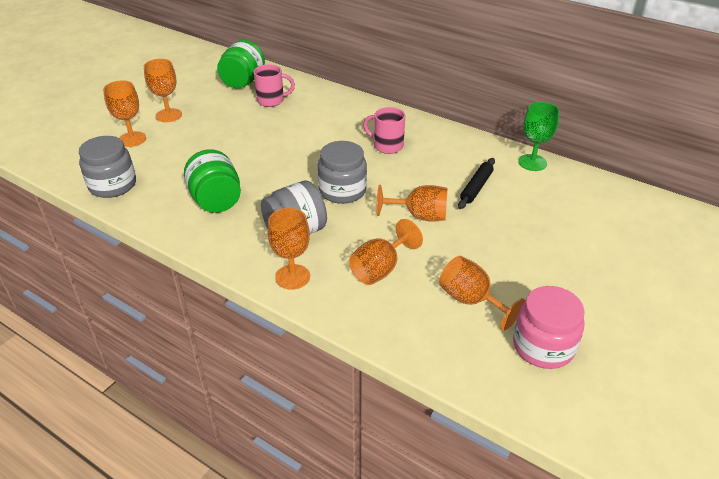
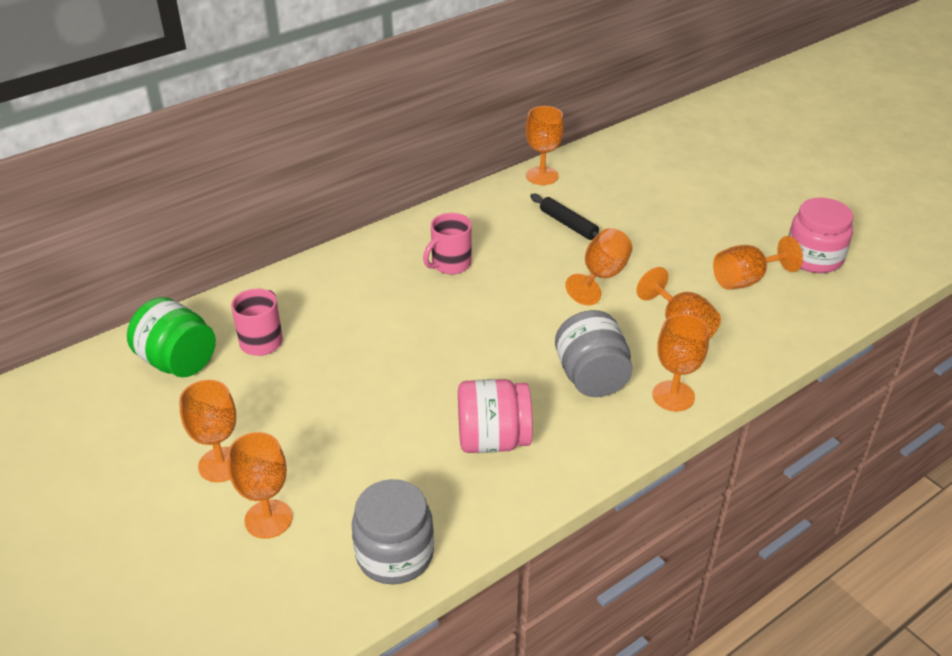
camera: 70 degrees left, 0 degrees up
green jar [184,149,241,213] -> pink jar [458,379,533,453]
grey jar [318,141,367,204] -> none
green goblet [518,102,560,171] -> orange goblet [526,106,564,185]

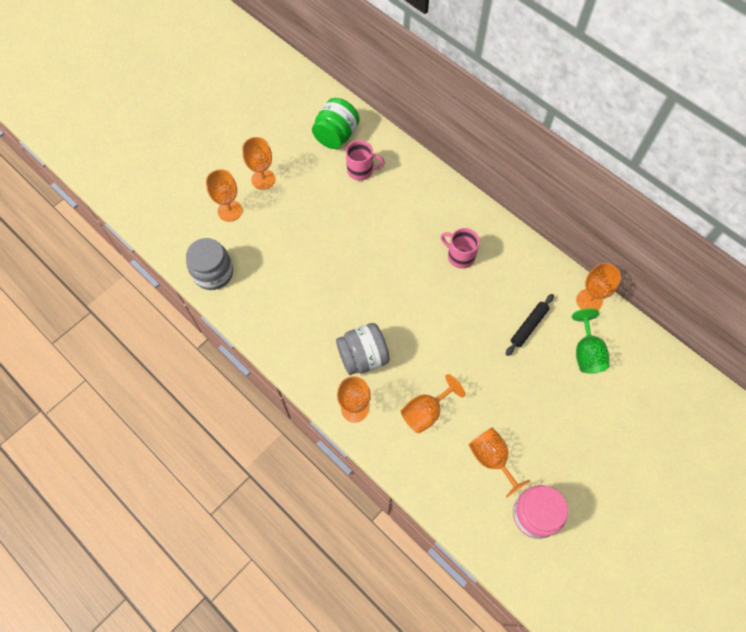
camera: 80 degrees right, 25 degrees up
pink jar [458,379,533,453] -> none
orange goblet [565,228,632,306] -> none
none -> green goblet [572,308,609,373]

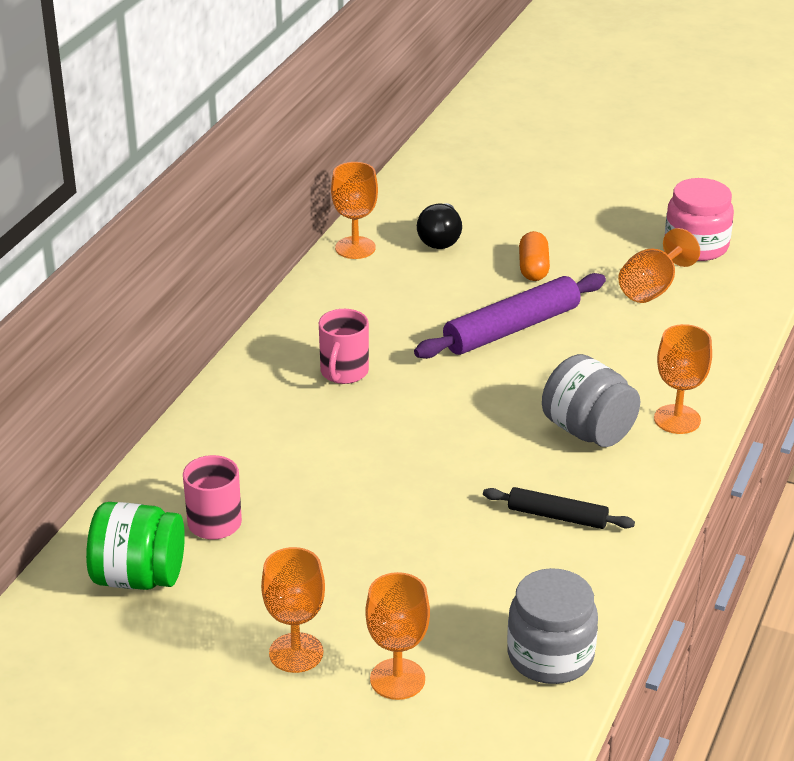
camera: 110 degrees left, 30 degrees down
orange goblet [401,374,465,434] -> none
black rolling pin [506,294,554,356] -> black rolling pin moved to [483,487,635,529]
green goblet [572,308,609,373] -> black light bulb [417,203,462,249]
none -> purple rolling pin [414,273,606,359]
none -> orange capsule [519,231,550,281]

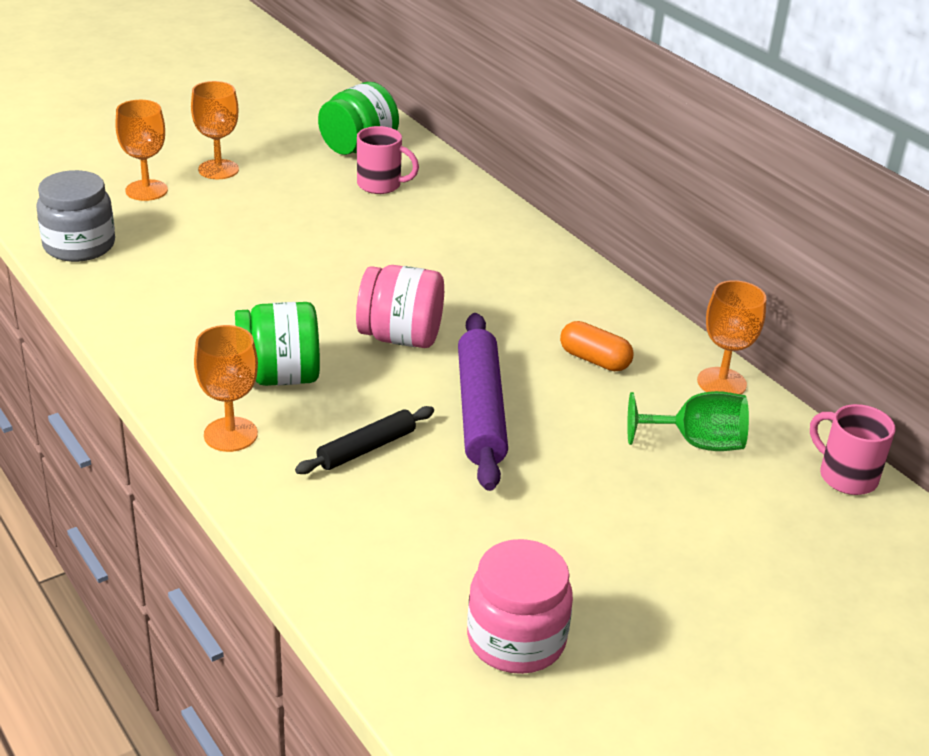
camera: 120 degrees right, 0 degrees up
pink mug [319,309,369,384] -> pink mug moved to [810,404,895,495]
black light bulb [417,203,462,249] -> green goblet [627,391,749,451]
black rolling pin [483,487,635,529] -> black rolling pin moved to [295,406,434,474]
orange capsule [519,231,550,281] -> orange capsule moved to [560,321,634,371]
grey jar [542,354,640,447] -> green jar [235,302,320,386]
orange goblet [618,228,700,303] -> none
none -> pink jar [356,265,444,348]

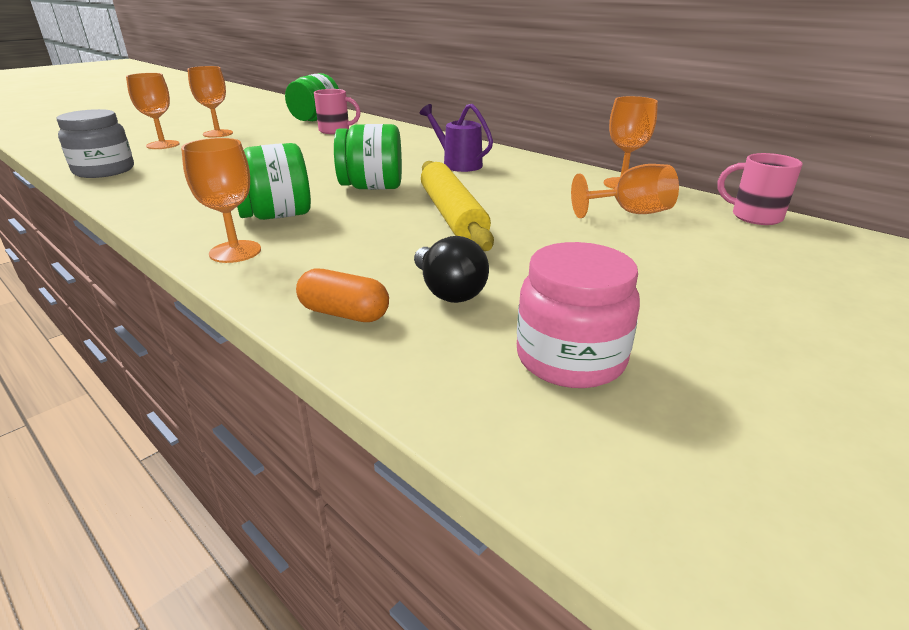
camera: 10 degrees left, 5 degrees down
black rolling pin [295,406,434,474] -> none
pink jar [356,265,444,348] -> green jar [334,124,402,190]
purple rolling pin [458,313,508,491] -> yellow rolling pin [421,161,494,251]
orange capsule [560,321,634,371] -> orange capsule moved to [296,269,389,322]
green goblet [627,391,749,451] -> orange goblet [571,164,679,218]
none -> black light bulb [414,236,489,303]
none -> purple watering can [420,104,493,172]

